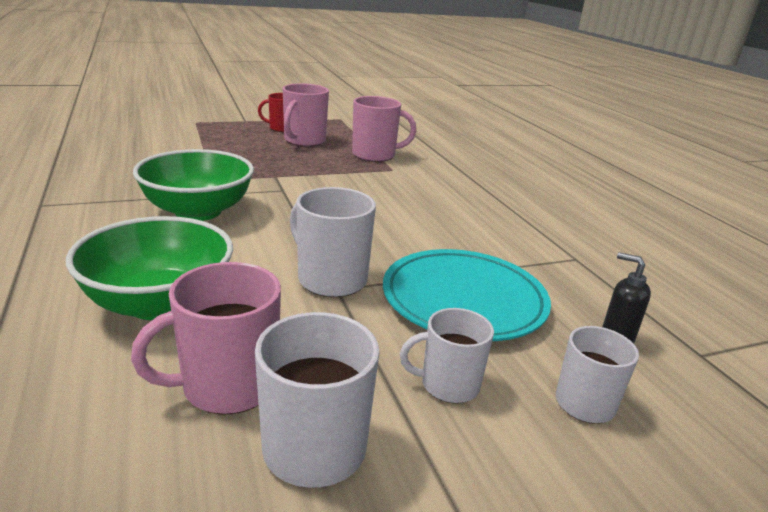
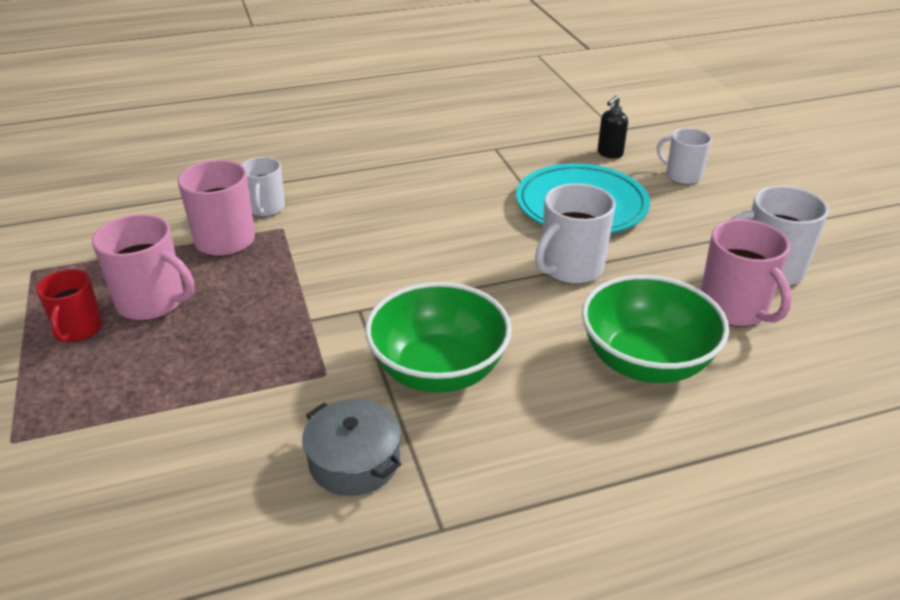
camera: 85 degrees left, 10 degrees up
white mug [400,308,494,404] -> white mug moved to [241,157,285,217]
none -> grey pot [302,399,401,496]

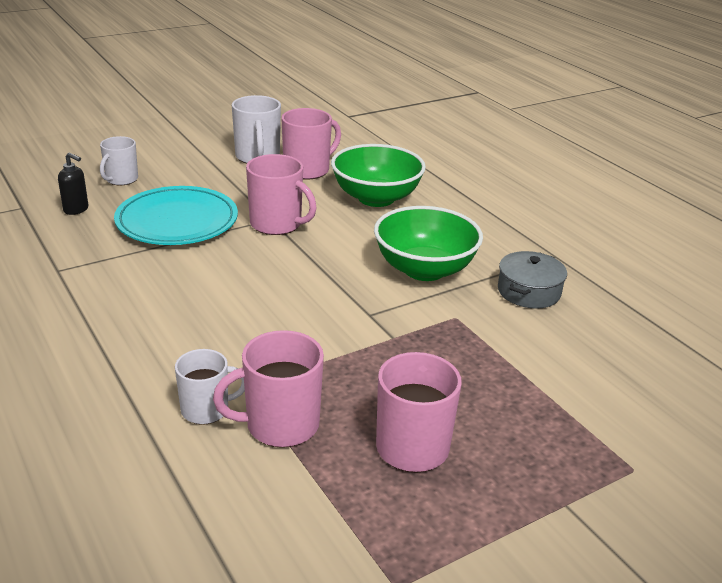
camera: 105 degrees left, 5 degrees down
red mug [36,269,102,342] -> none
white mug [535,183,616,284] -> pink mug [246,154,317,235]

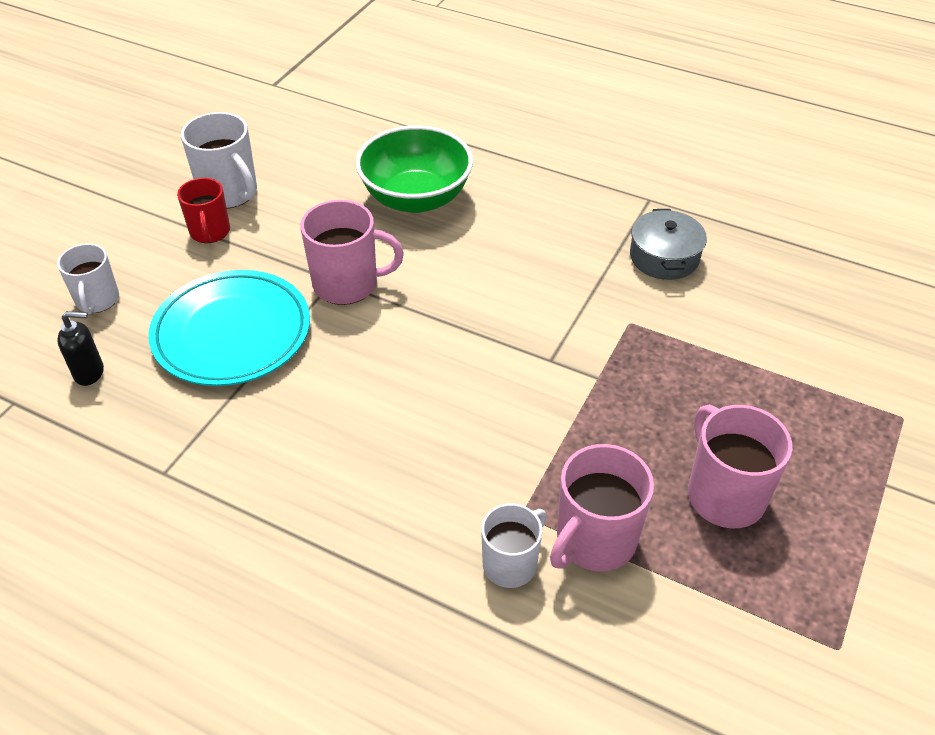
camera: 30 degrees left, 15 degrees up
pink mug [281,108,341,180] -> none
green bowl [374,206,483,281] -> none
none -> red mug [177,178,230,243]

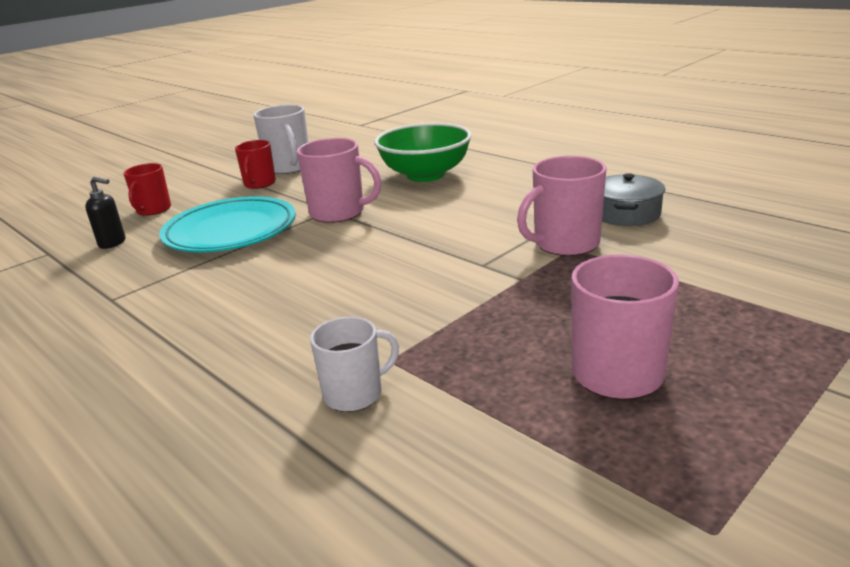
camera: 20 degrees right, 20 degrees down
white mug [57,244,119,314] -> red mug [123,163,171,216]
pink mug [550,444,654,571] -> pink mug moved to [517,156,607,256]

